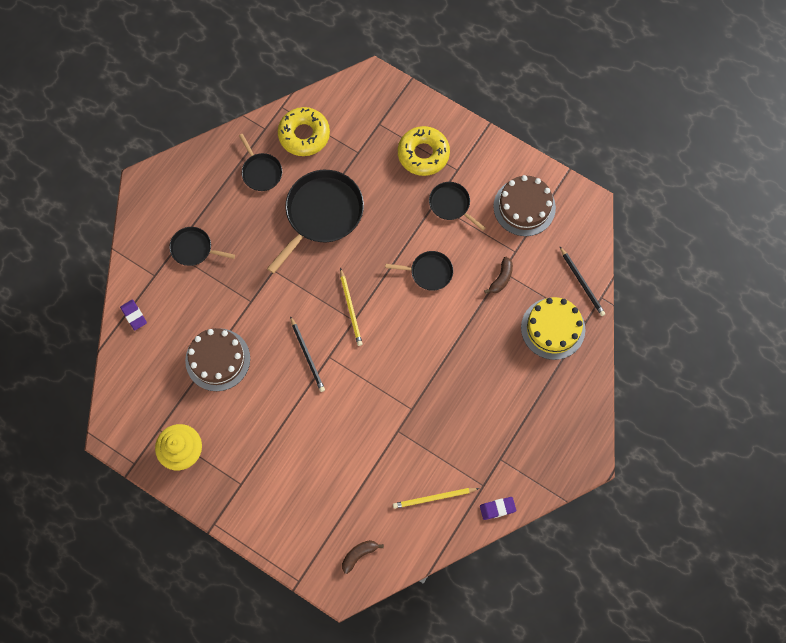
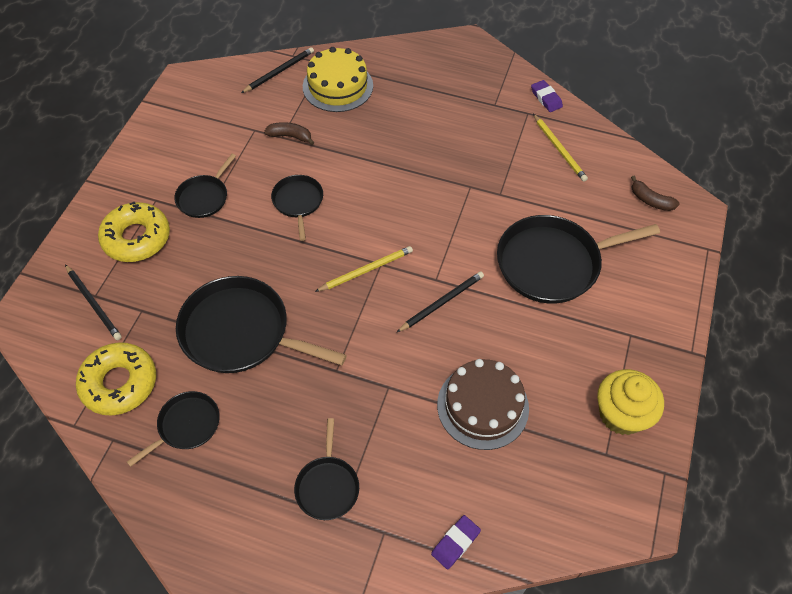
camera: 105 degrees left, 15 degrees down
brown cake [493,175,556,236] -> none
none -> black pencil [65,264,122,340]
none -> black pan [497,215,660,303]

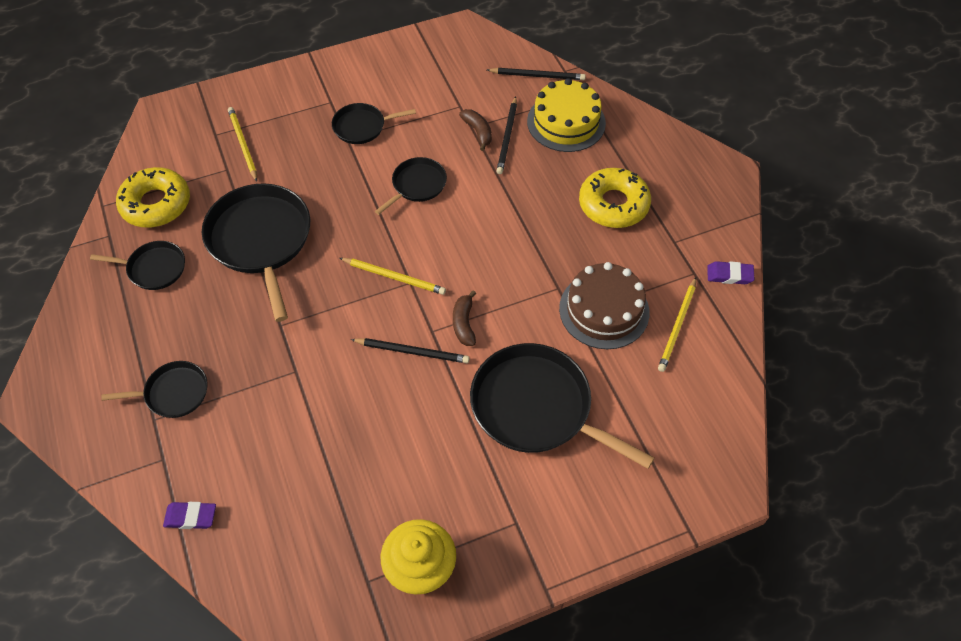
camera: 50 degrees right, 0 degrees up
black pencil [65,264,122,340] -> black pencil moved to [496,96,517,174]
yellow donut [98,202,170,262] -> yellow donut moved to [579,168,651,228]
black pan [294,418,359,520] -> black pan turned 150 degrees counterclockwise [102,361,208,418]
brown cake [437,359,529,450] -> brown cake moved to [559,262,649,349]
purple eraser [531,80,563,112] -> purple eraser turned 75 degrees clockwise [707,261,755,284]
brown banana [631,176,679,211] -> brown banana moved to [453,290,476,346]
none -> yellow pencil [228,107,257,182]

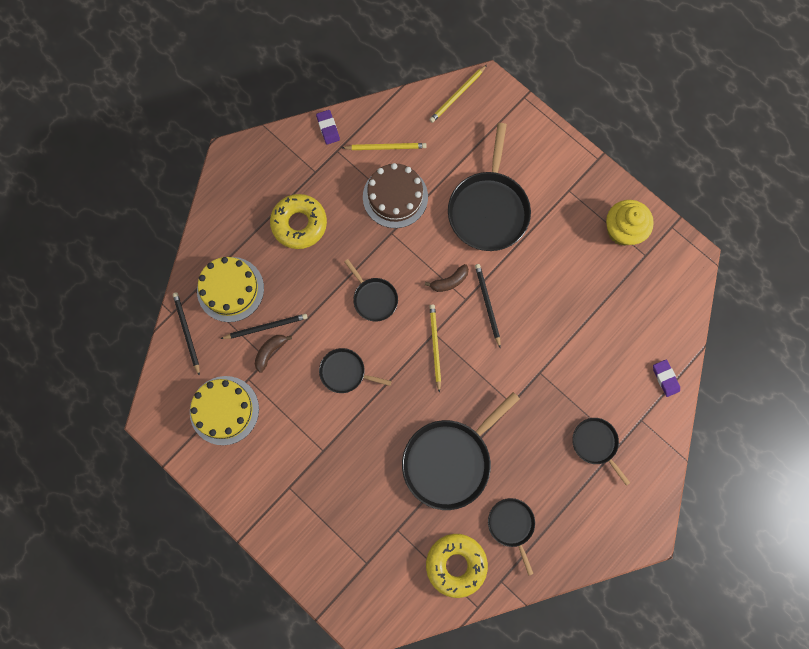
camera: 115 degrees left, 20 degrees up
yellow pencil [228,107,257,182] -> yellow pencil moved to [429,65,487,123]
black pan [332,103,416,144] -> black pan moved to [344,259,398,322]
none -> yellow cake [190,376,259,445]

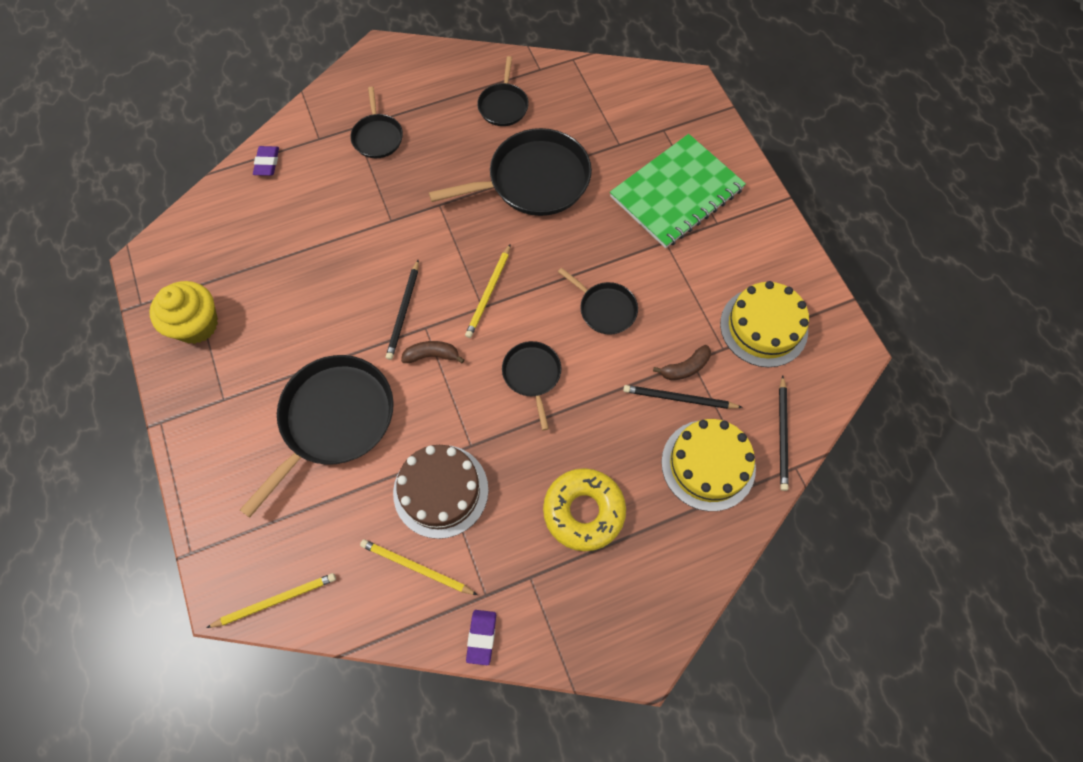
camera: 155 degrees left, 10 degrees down
yellow donut [426,534,488,598] -> none
none -> green notebook [610,134,746,248]

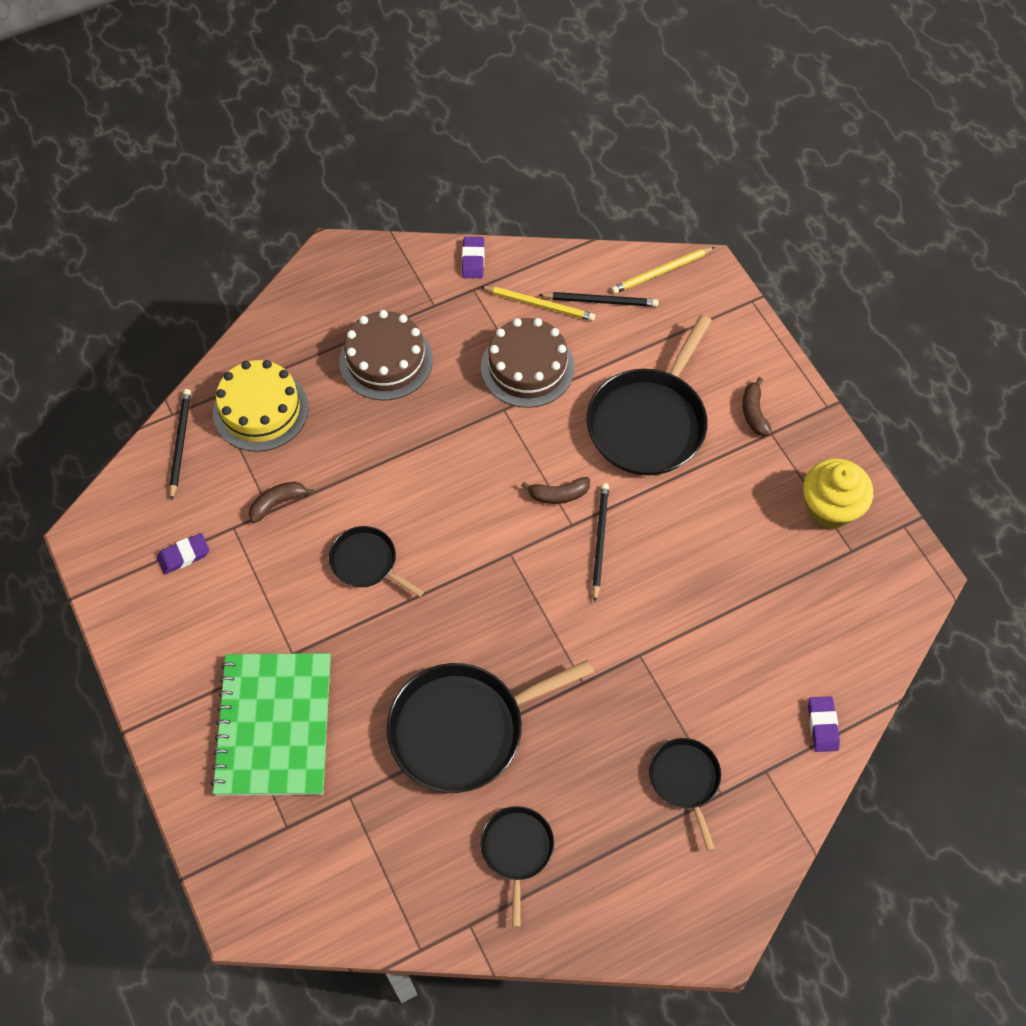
camera: 175 degrees right, 5 degrees down
yellow pencil [465,244,511,338] -> none
black pan [502,341,561,430] -> none
yellow donut [543,468,626,551] -> brown cake [339,310,433,400]
green notebook [610,134,746,248] -> green notebook turned 45 degrees counterclockwise [210,653,331,796]
black pencil [623,385,743,409] -> black pencil moved to [539,292,658,307]
yellow cake [720,281,809,367] -> purple eraser [157,533,209,575]
none -> brown banana [742,377,772,436]

